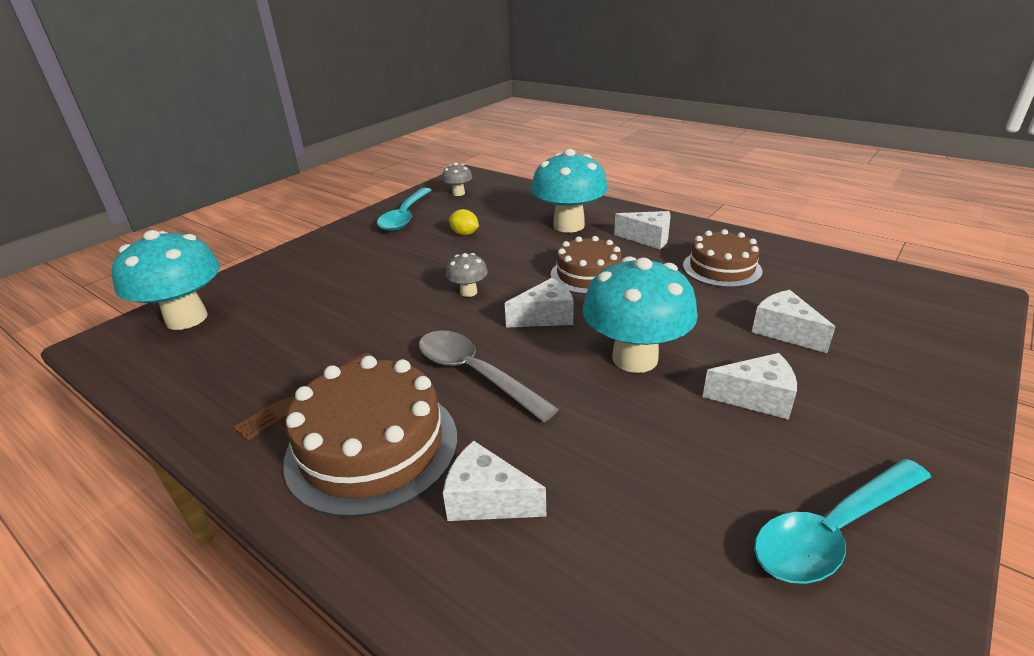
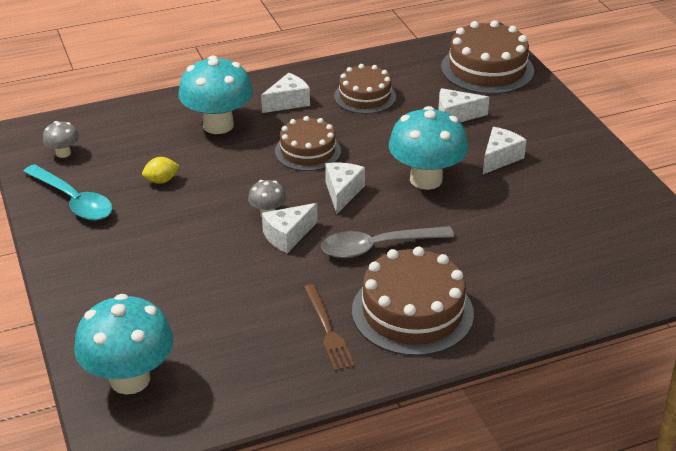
camera: 60 degrees left, 5 degrees up
white cheese [443,441,546,521] -> white cheese moved to [262,203,318,253]
turquoise spoon [754,459,931,584] -> none
none -> brown cake [441,20,534,94]

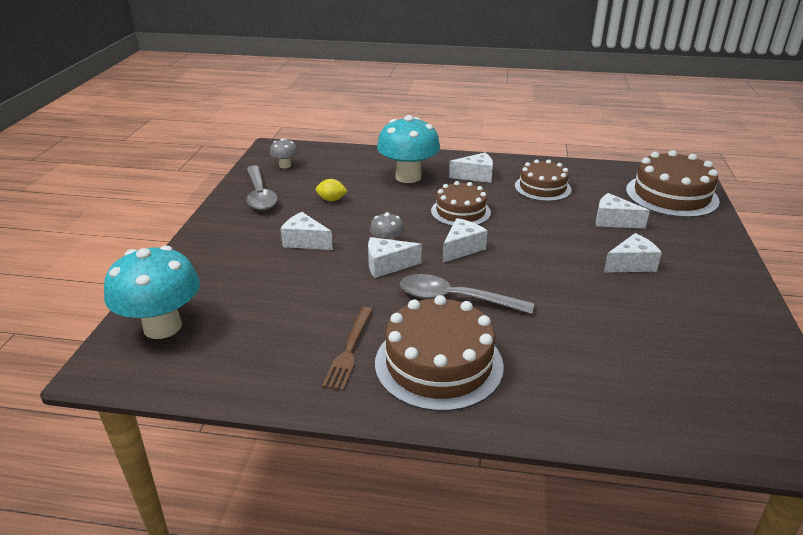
camera: 30 degrees right, 5 degrees down
turquoise spoon [23,164,113,221] -> grey spoon [247,165,278,210]
turquoise mushroom [389,106,468,190] -> none
none -> white cheese [281,212,333,250]

